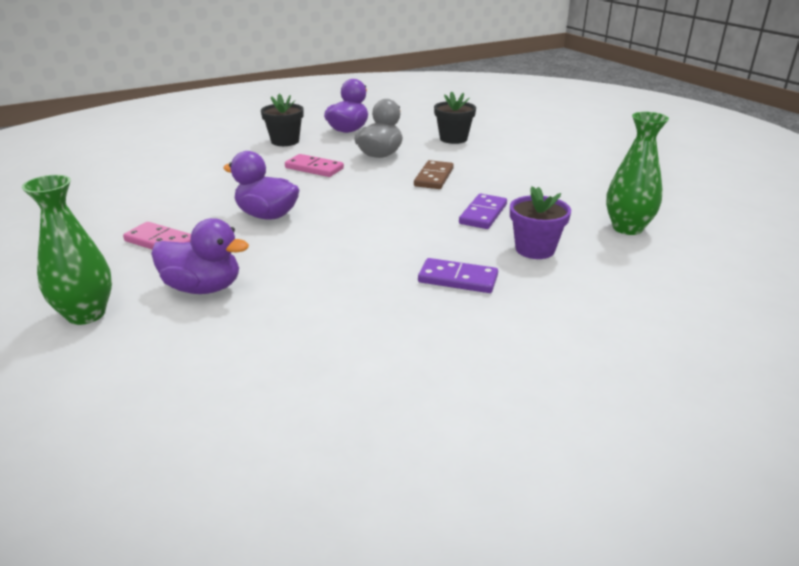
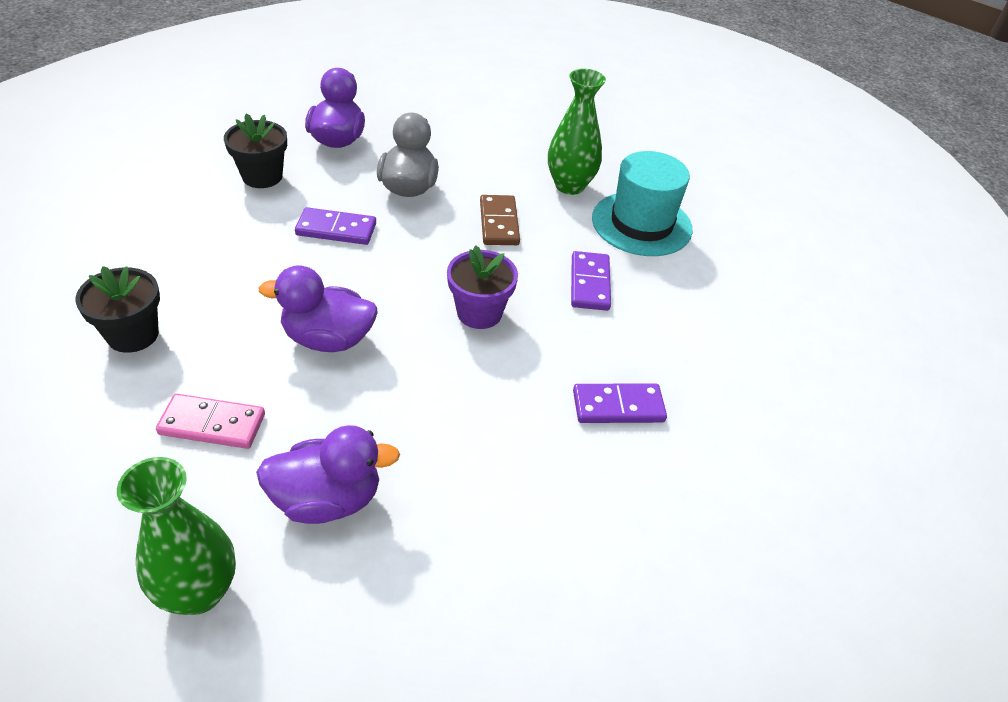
camera: 25 degrees left, 15 degrees up
pink domino [285,154,344,177] -> purple domino [295,207,376,245]
black flower pot [434,91,476,144] -> black flower pot moved to [75,266,160,353]
purple flower pot [510,186,571,259] -> purple flower pot moved to [447,245,518,329]
green vase [606,112,669,235] -> green vase moved to [548,69,606,195]
none -> turquoise hat [592,151,693,256]

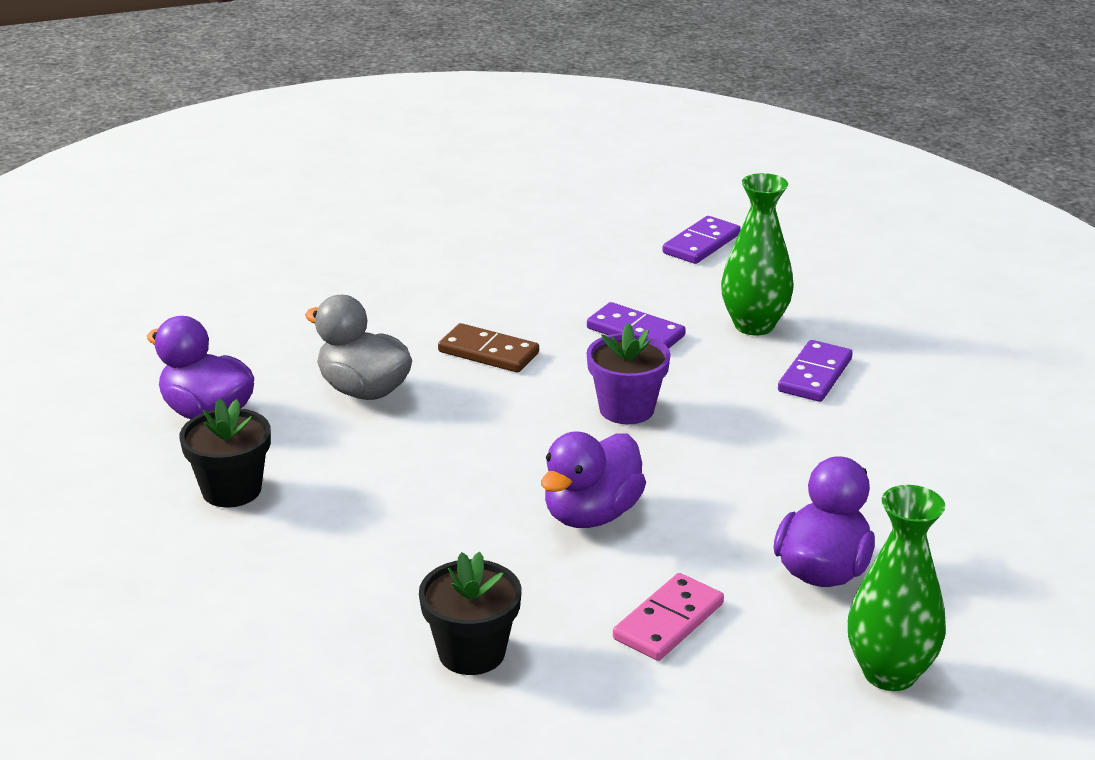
camera: 55 degrees left, 15 degrees down
purple domino [295,207,376,245] -> purple domino moved to [662,216,741,264]
green vase [548,69,606,195] -> green vase moved to [721,173,794,335]
turquoise hat [592,151,693,256] -> none

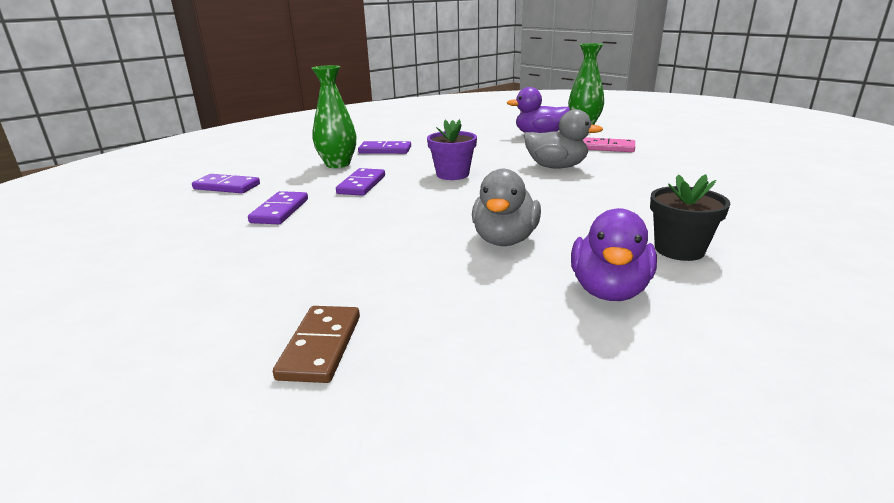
camera: 110 degrees left, 5 degrees down
black flower pot [419,551,522,675] -> none
brown domino [438,323,539,373] -> brown domino moved to [273,306,360,383]
purple duck [541,431,646,528] -> grey duck [523,109,603,169]
none -> purple domino [248,191,308,224]

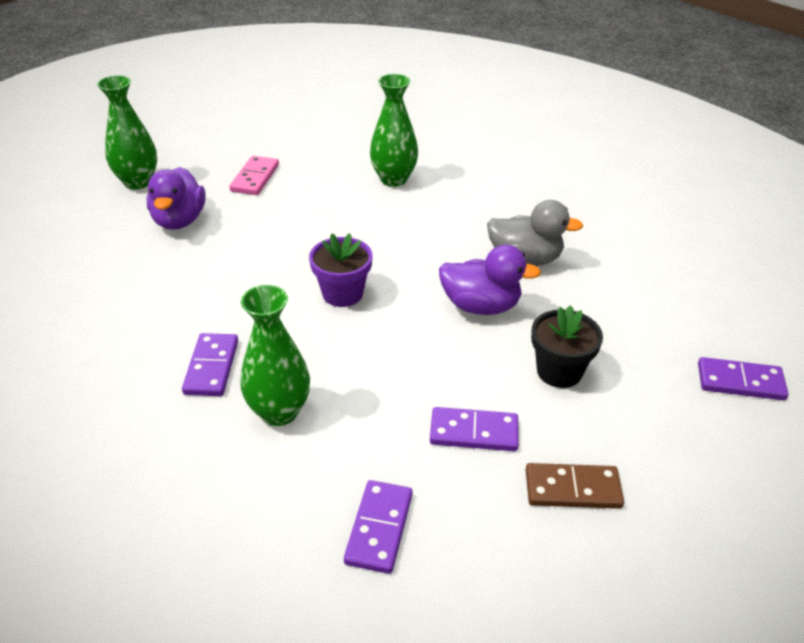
camera: 95 degrees left, 15 degrees up
brown domino [273,306,360,383] -> brown domino moved to [526,463,624,509]
purple domino [336,168,385,196] -> purple domino moved to [698,357,788,400]
grey duck [523,109,603,169] -> none
purple duck [571,208,657,301] -> purple duck moved to [439,245,541,315]
black flower pot [650,174,730,261] -> black flower pot moved to [531,305,603,388]
none -> green vase [370,74,418,187]

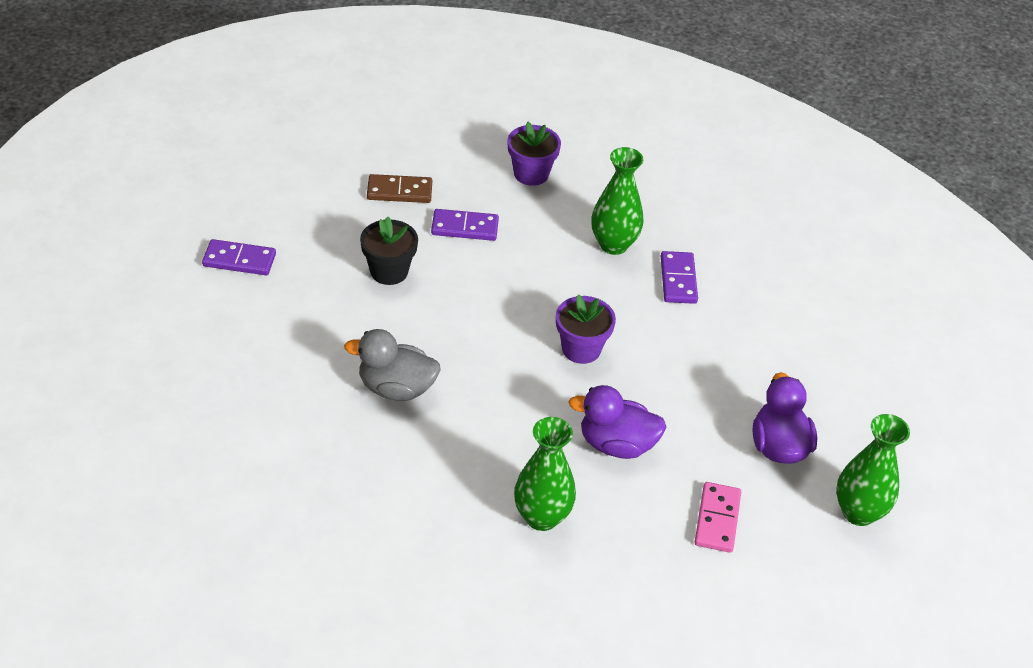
camera: 175 degrees right, 5 degrees up
purple domino [344,480,413,574] -> purple flower pot [507,122,561,186]
purple duck [439,245,541,315] -> purple duck moved to [568,385,666,459]

